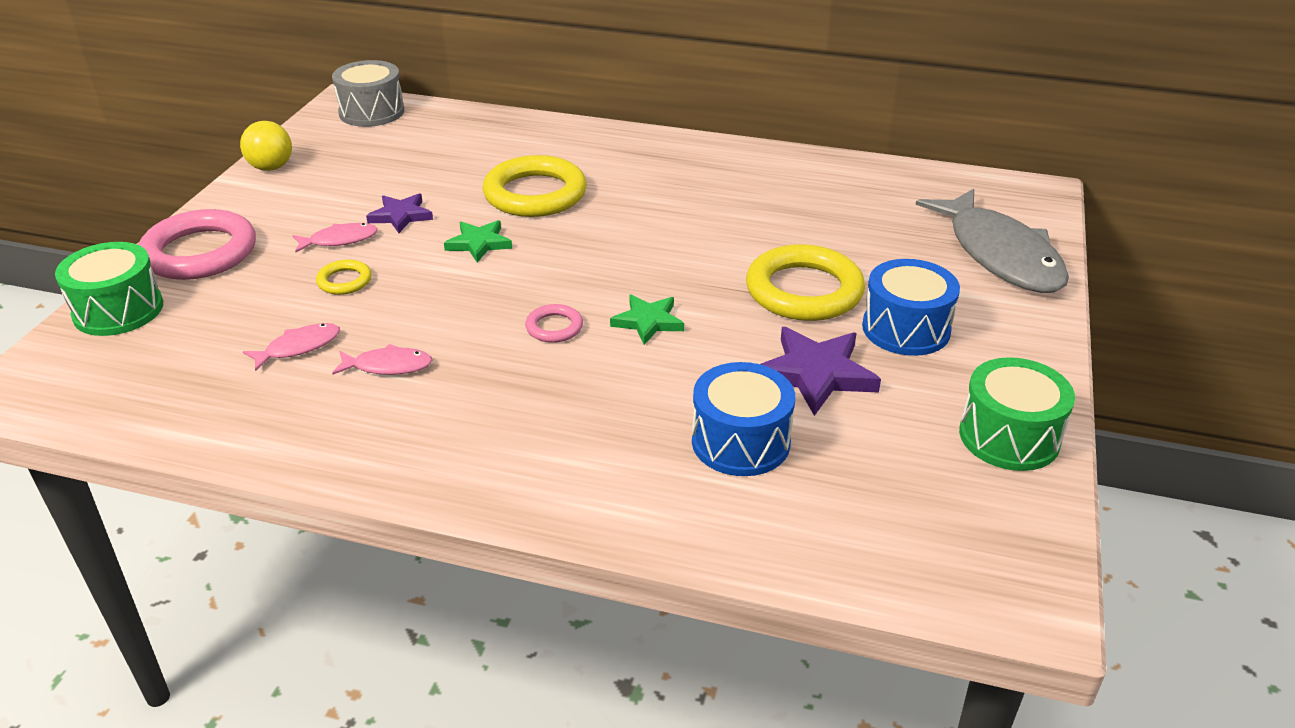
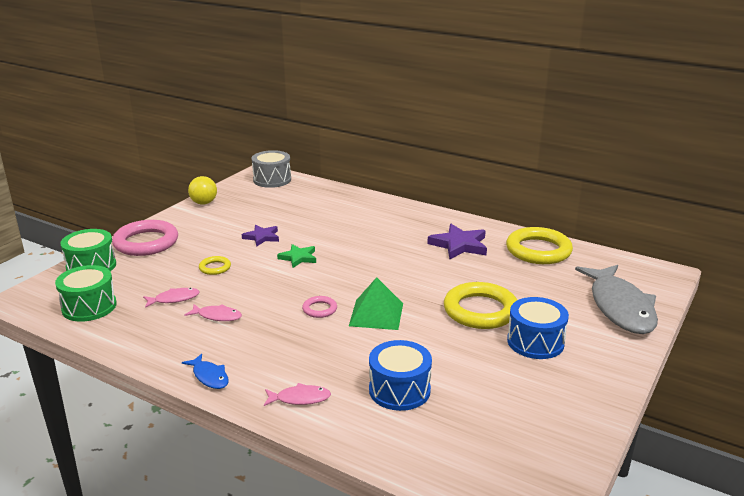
camera: 15 degrees right, 10 degrees down
pink fish [293,223,378,253] -> pink fish moved to [264,383,331,406]
yellow ring [483,155,587,217] -> yellow ring moved to [506,227,573,264]
green star [610,294,684,345] -> green pyramid [349,277,403,330]
purple star [760,327,881,416] -> purple star moved to [427,224,487,259]
green drum [959,357,1075,471] -> green drum moved to [55,265,117,322]
none -> blue fish [182,353,229,389]

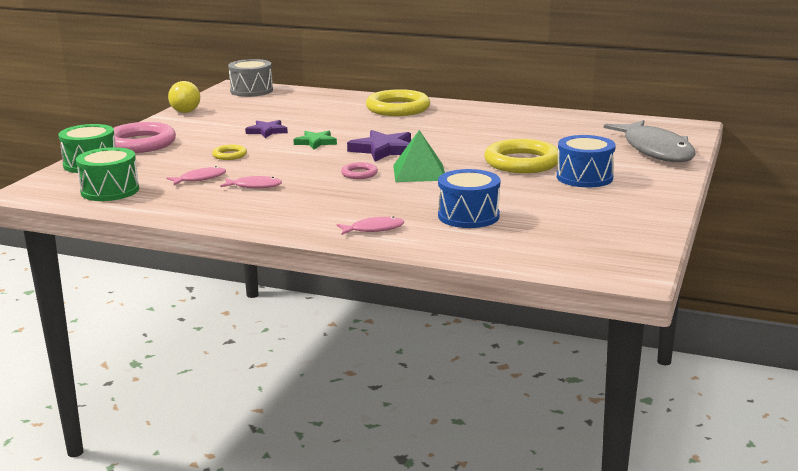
camera: 10 degrees left, 5 degrees down
blue fish [182,353,229,389] -> none
purple star [427,224,487,259] -> purple star moved to [347,130,411,161]
yellow ring [506,227,573,264] -> yellow ring moved to [366,89,430,116]

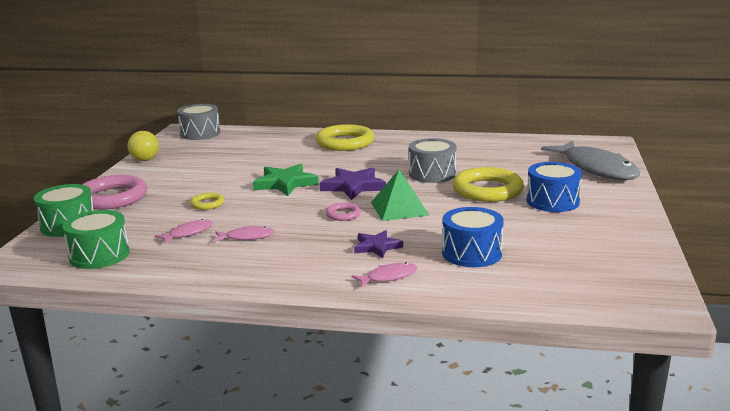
camera: 10 degrees left, 0 degrees up
purple star [245,120,288,138] -> purple star moved to [354,230,403,258]
green star [293,131,337,149] -> green star [253,164,319,196], size x1.57
none -> grey drum [409,138,456,183]

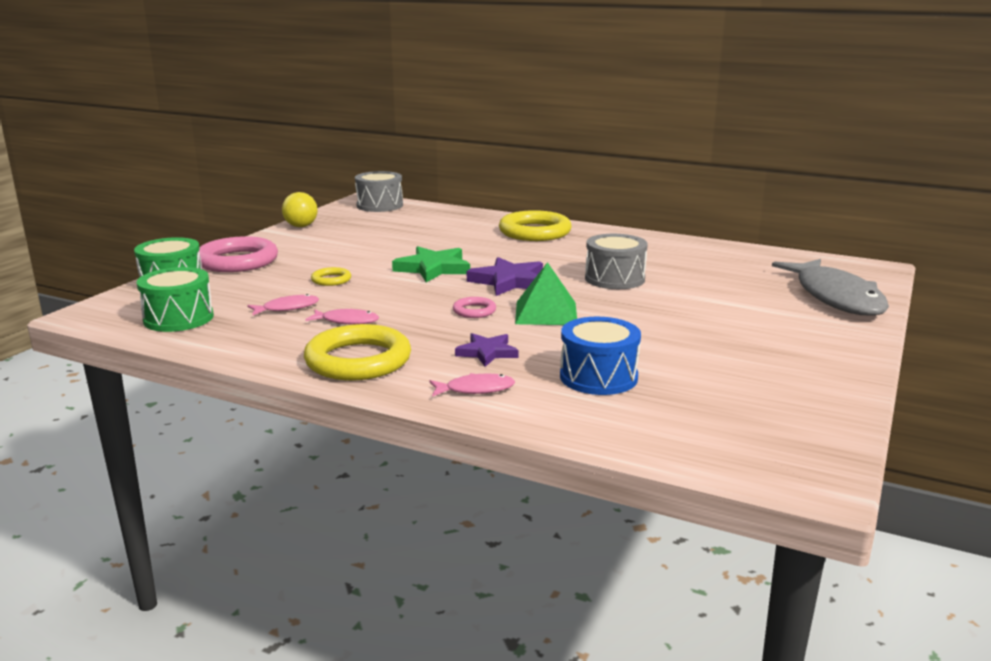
camera: 15 degrees right, 0 degrees up
yellow ring [453,167,524,202] -> yellow ring moved to [304,324,411,380]
blue drum [527,162,582,212] -> none

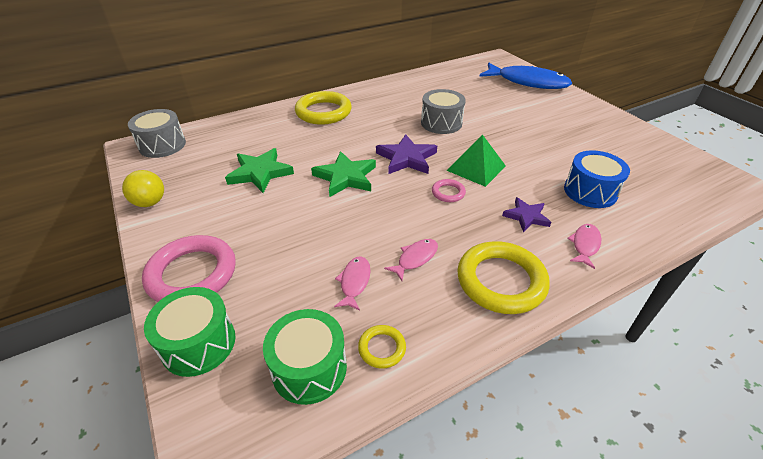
camera: 55 degrees left, 20 degrees up
yellow ring [311,267,351,286] -> yellow ring moved to [358,325,406,369]
grey fish [772,259,889,316] -> blue fish [479,62,572,89]
none -> green star [225,148,294,193]

